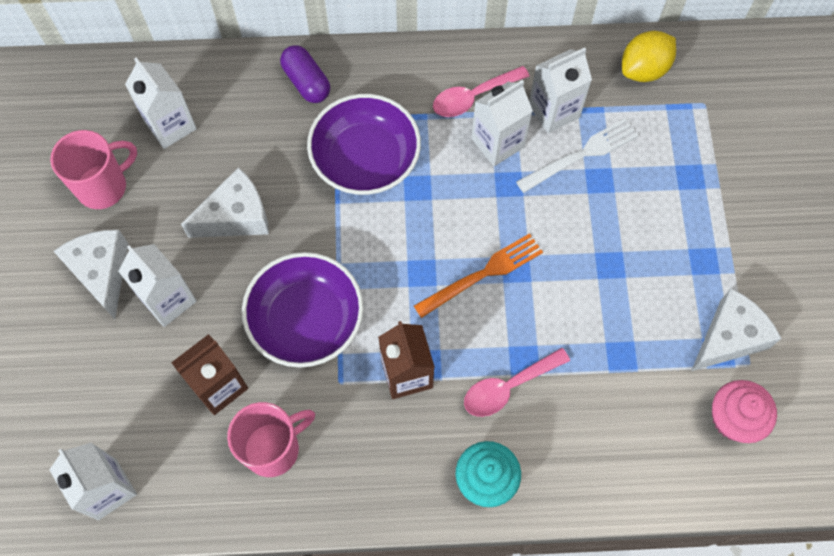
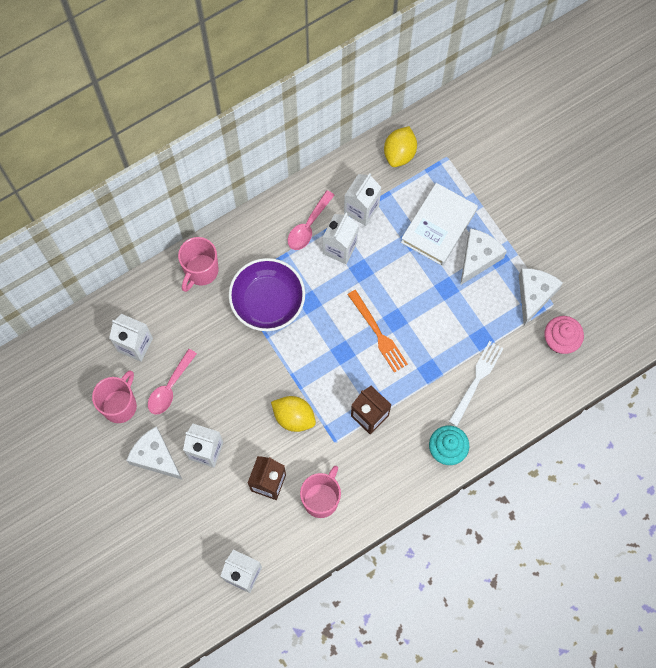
camera: 30 degrees left, 5 degrees up
white cheese [181,167,269,238] -> white cheese moved to [460,228,507,285]
purple bowl [242,252,364,368] -> yellow lemon [271,396,316,432]
purple capsule [280,45,330,103] -> pink mug [178,237,219,292]
orange fork [414,233,543,318] -> orange fork turned 120 degrees clockwise [347,290,408,373]
pink spoon [464,348,570,417] -> pink spoon moved to [148,349,197,415]
white fork [516,118,639,193] -> white fork moved to [448,341,504,426]
none -> white book [401,183,478,266]

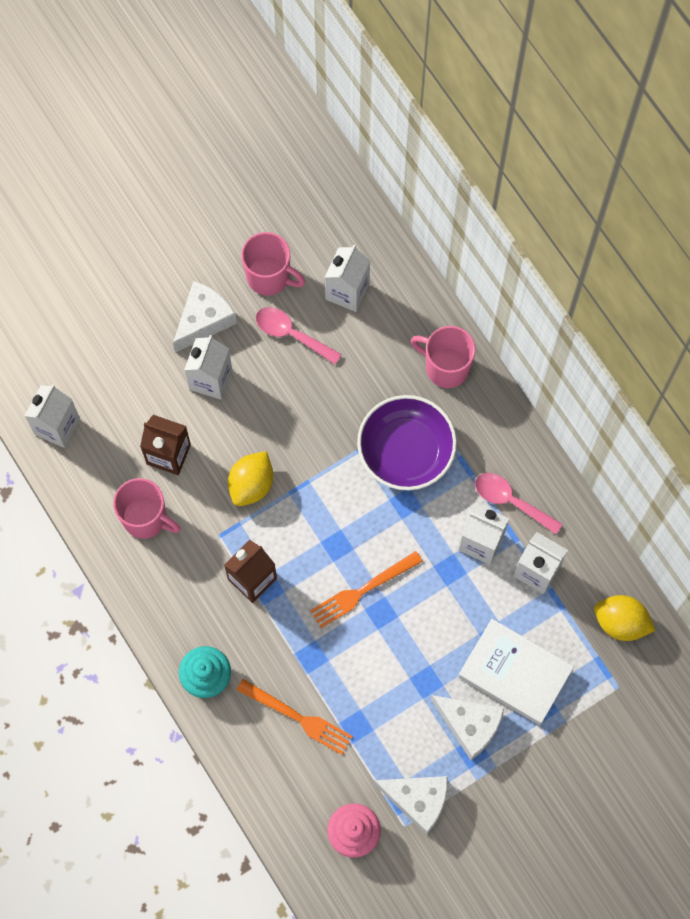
camera: 90 degrees right, 0 degrees up
white fork [448,341,504,426] -> orange fork [237,679,353,755]

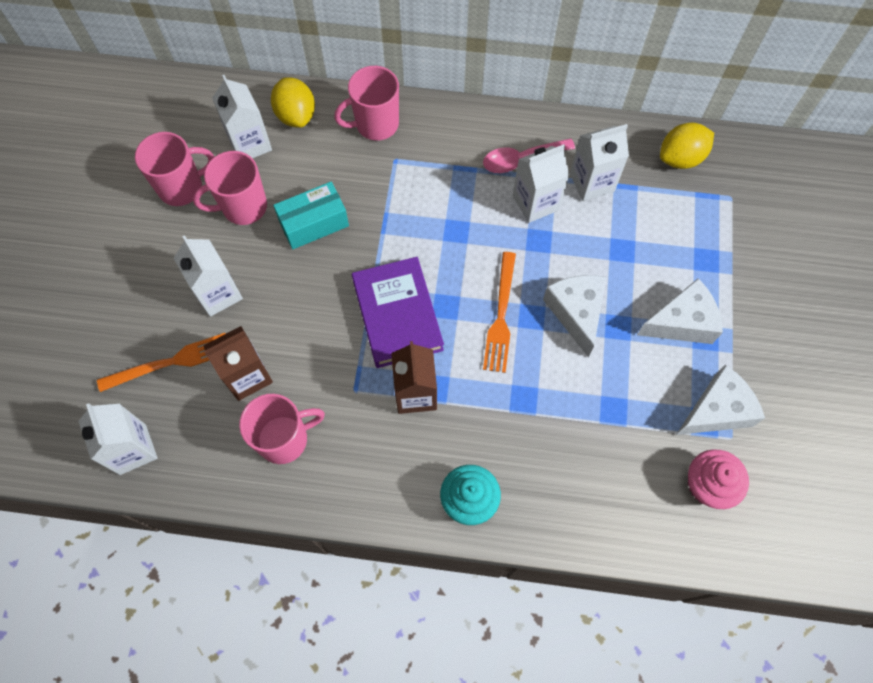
camera: 50 degrees left, 5 degrees down
white cheese [173,281,237,353] -> white cheese moved to [543,275,606,357]
yellow lemon [228,451,273,506] -> yellow lemon moved to [271,78,315,128]
orange fork [237,679,353,755] -> orange fork moved to [97,333,226,392]
pink spoon [256,307,342,364] -> pink mug [193,151,267,225]
purple bowl [357,395,457,491] -> none
white book [458,619,574,725] -> none
none -> turquoise box [273,182,349,249]
none -> purple book [352,257,444,368]

